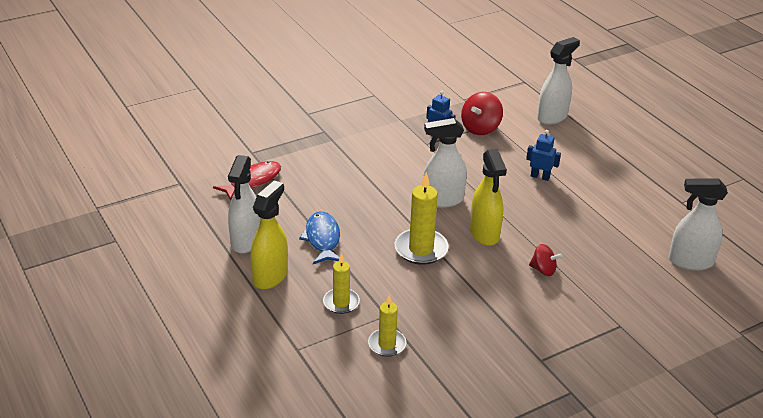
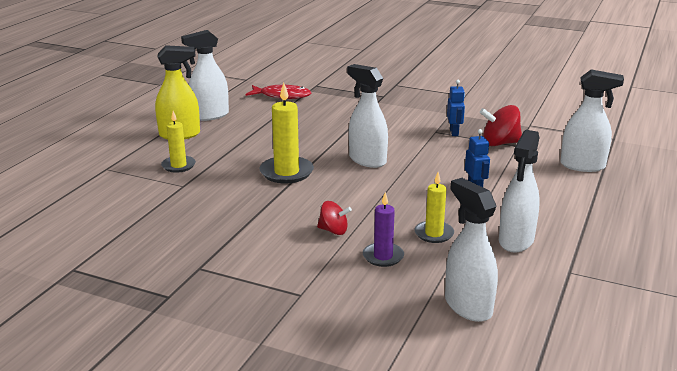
camera: 55 degrees right, 10 degrees down
blue fish [299,211,340,264] -> none
yellow candle [368,295,406,357] -> yellow candle moved to [414,172,454,243]
yellow spray bottle [470,149,507,246] -> none
red spinning top [529,244,563,276] -> red spinning top turned 60 degrees counterclockwise [317,201,352,235]
none -> purple candle [363,192,404,267]
none -> white spray bottle [499,130,540,253]

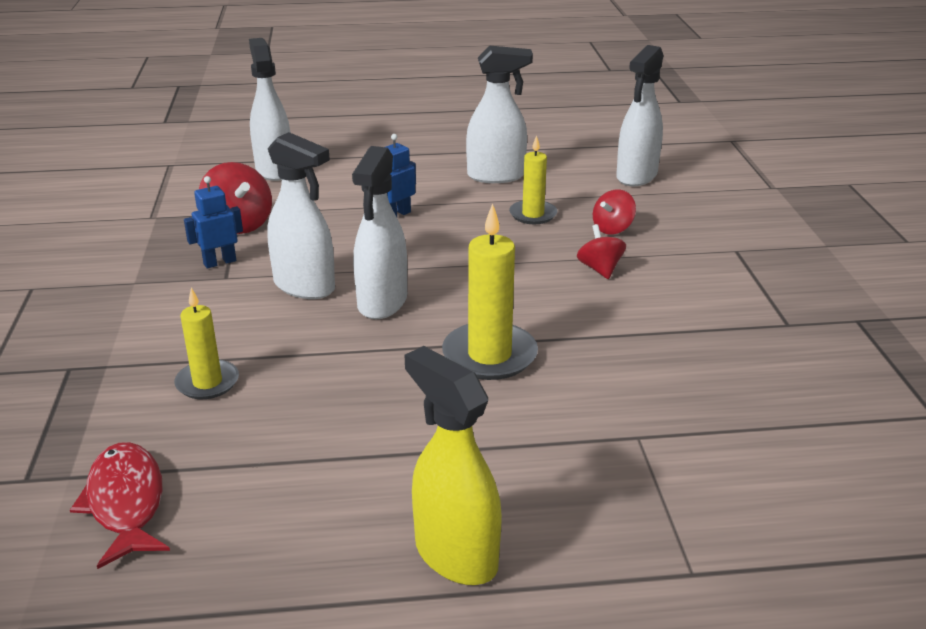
camera: 120 degrees left, 5 degrees up
yellow candle [161,111,196,173] -> yellow candle moved to [174,288,239,399]
white spray bottle [181,30,229,121] -> white spray bottle moved to [267,132,335,299]
purple candle [363,192,404,267] -> red spinning top [593,189,636,234]

